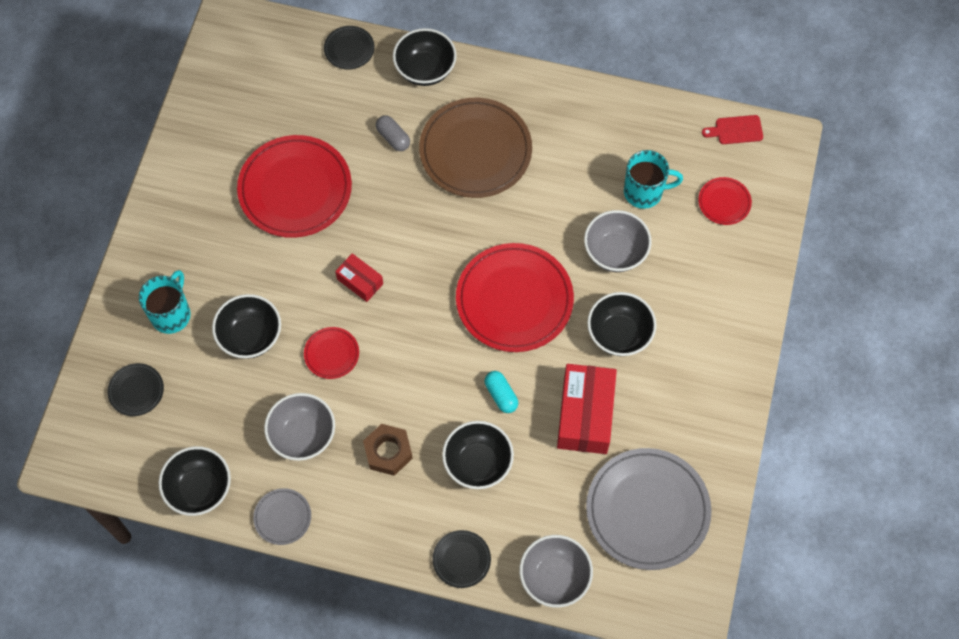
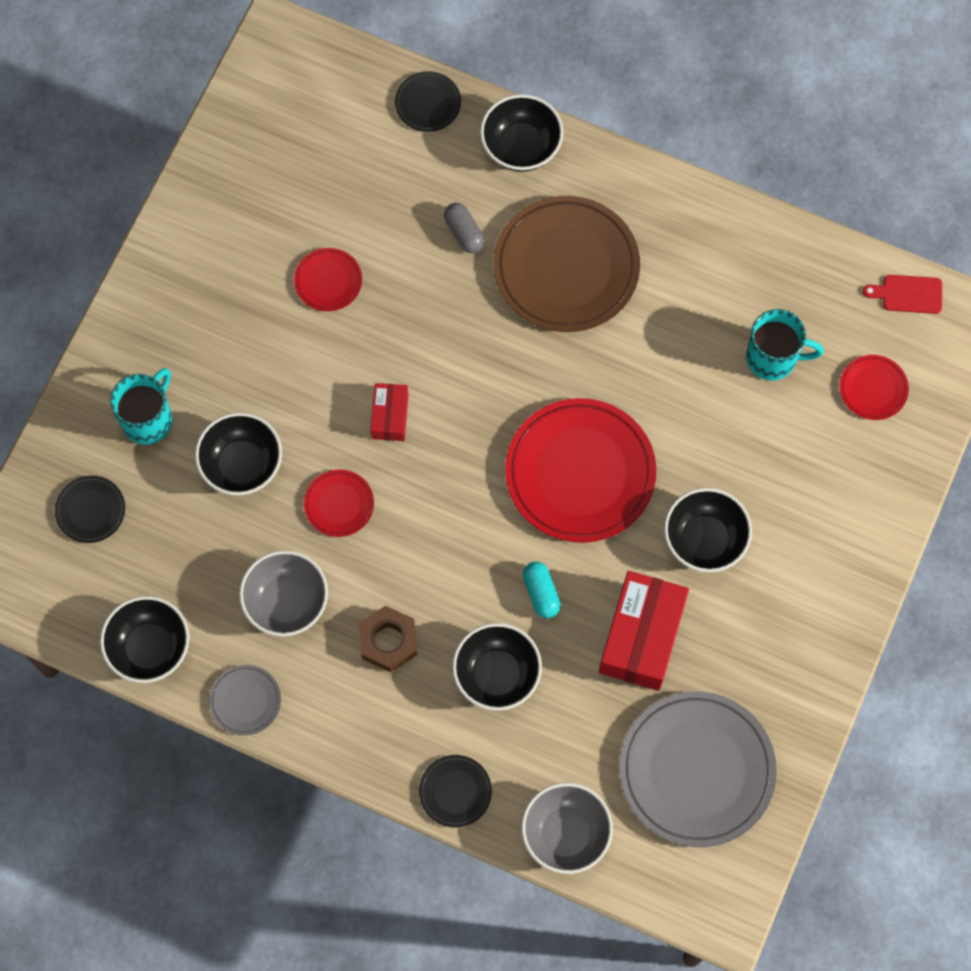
camera: 10 degrees right, 5 degrees up
red plate [237,135,352,238] -> red plate [294,248,362,311], size x0.46
red box [335,253,383,302] -> red box turned 45 degrees clockwise [371,383,409,441]
grey bowl [584,210,652,272] -> none

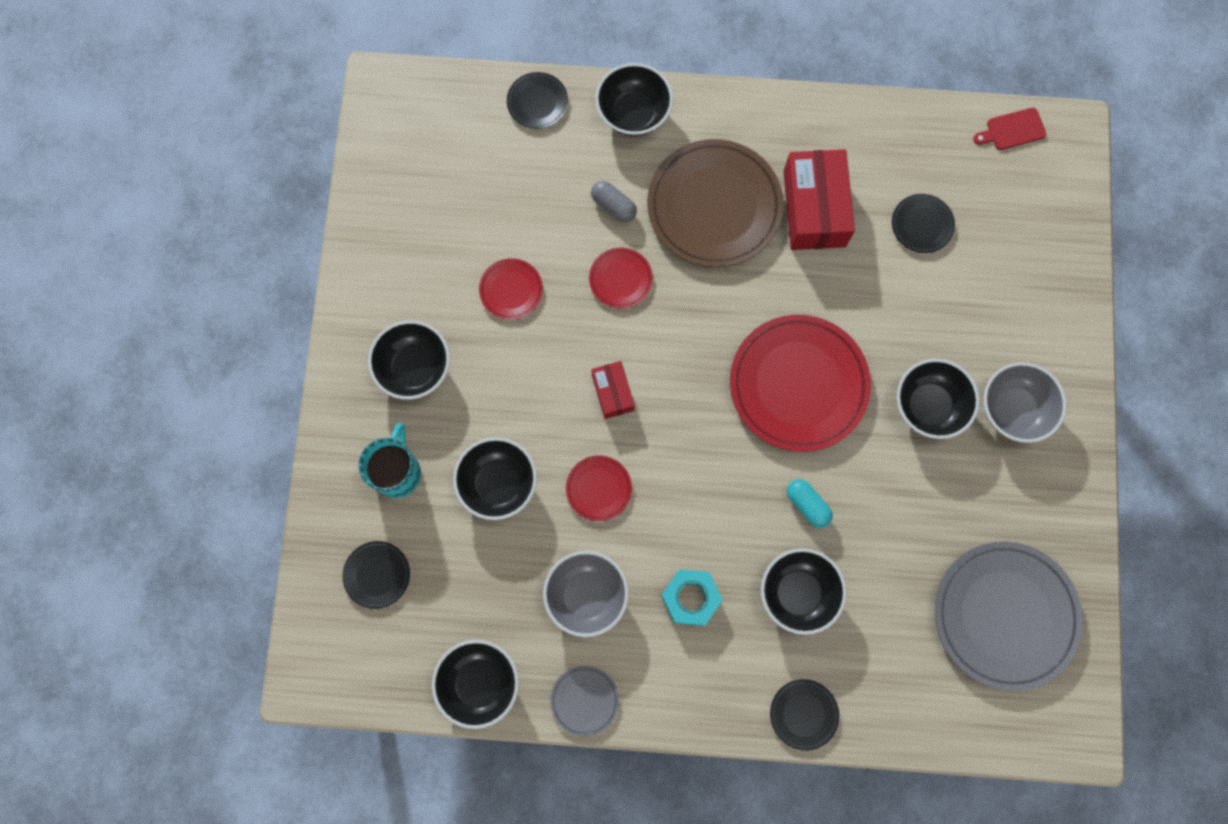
camera: 20 degrees left, 5 degrees up
brown nut [359,606,417,672] -> turquoise nut [661,569,723,626]
grey bowl [521,783,613,874] -> grey bowl moved to [984,362,1066,443]
red box [599,571,689,691] -> red box moved to [783,149,855,250]
turquoise mug [746,309,824,380] -> black plate [892,194,955,253]
red plate [840,355,909,420] -> red plate moved to [589,248,653,309]
none -> black bowl [368,321,450,400]

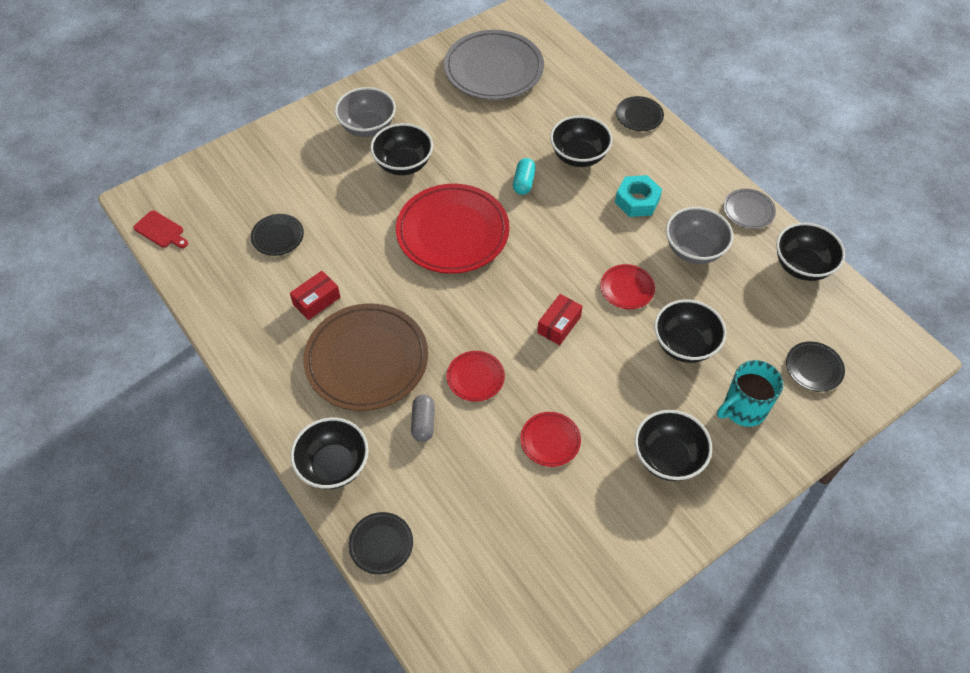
camera: 130 degrees left, 20 degrees down
red box [783,149,855,250] -> red box [290,271,340,320], size x0.54

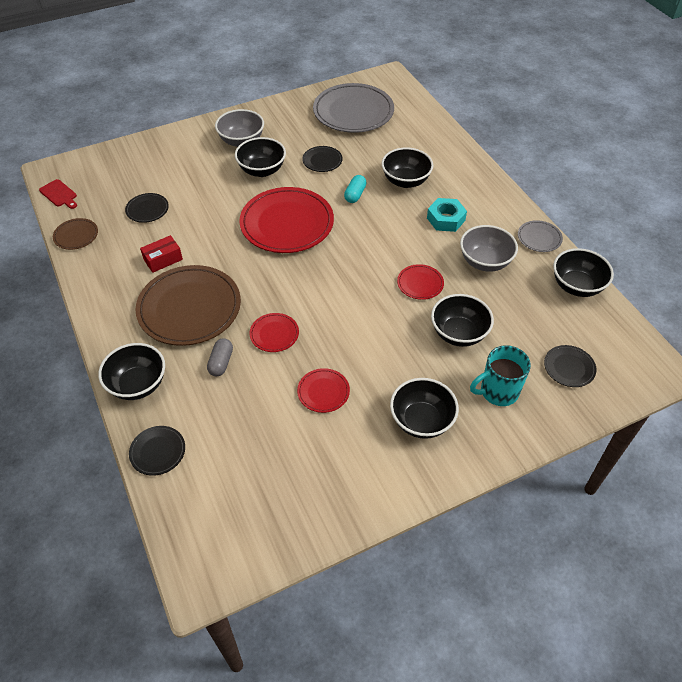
camera: 10 degrees right, 5 degrees down
red box [537,294,583,345] -> none
black plate [616,96,664,131] -> black plate moved to [302,146,343,172]
none -> brown plate [53,218,98,250]

